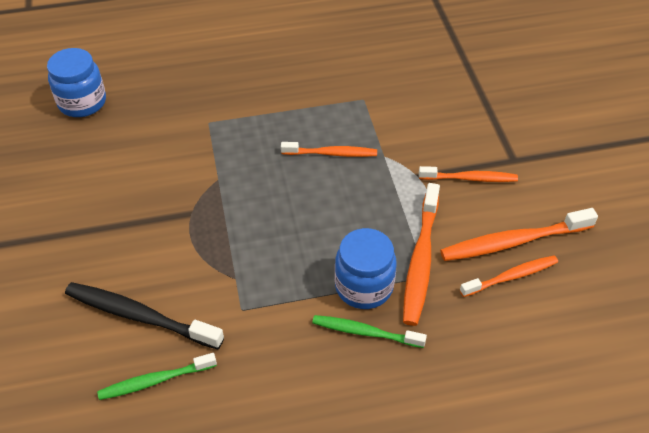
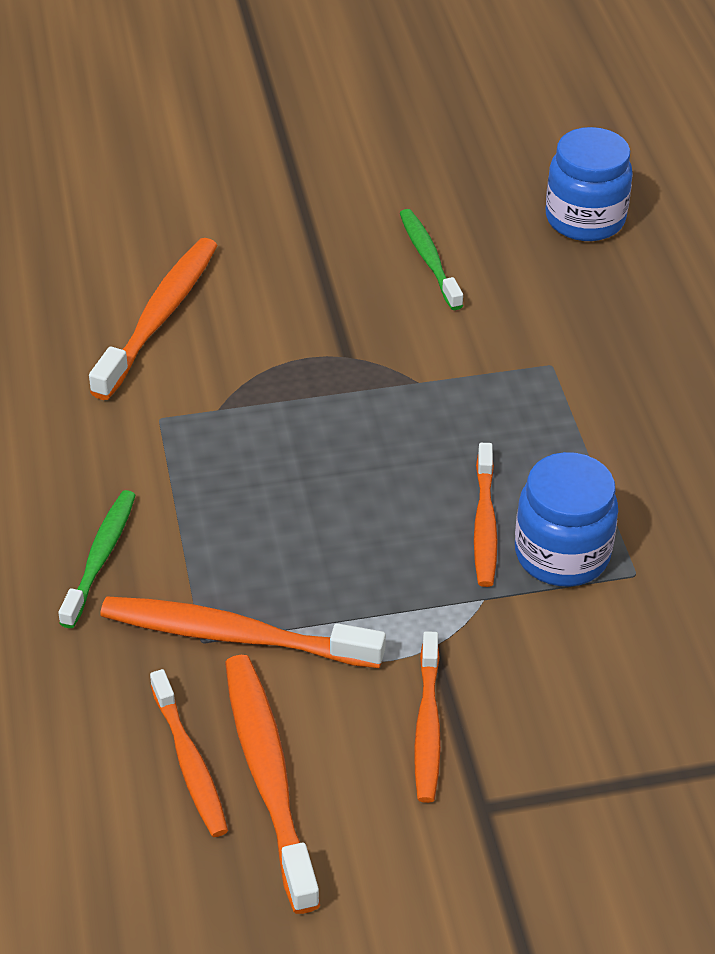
camera: 90 degrees right, 5 degrees down
black toothbrush [65,282,224,350] -> orange toothbrush [89,238,218,400]
green toothbrush [97,353,217,400] -> green toothbrush moved to [400,209,463,310]
blue jar [335,228,397,309] -> blue jar moved to [515,452,618,586]

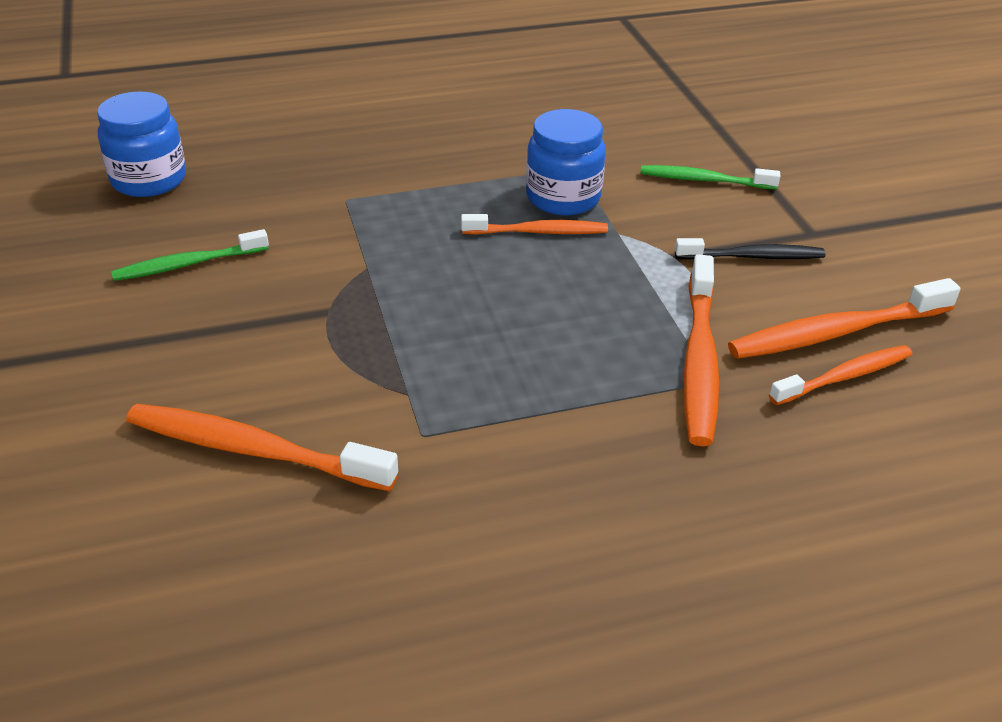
camera: 95 degrees left, 5 degrees down
green toothbrush [58,490,136,628] -> green toothbrush moved to [640,165,780,190]
orange toothbrush [414,631,441,803] -> black toothbrush [675,238,825,259]

